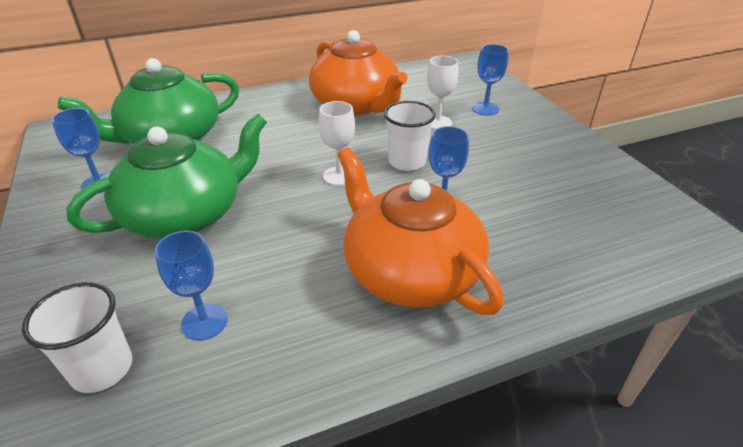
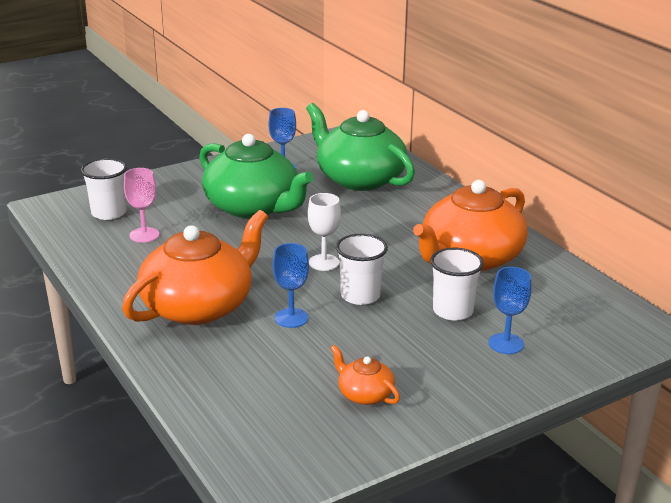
camera: 80 degrees right, 10 degrees down
blue goblet [154,231,228,340] -> pink goblet [124,168,159,243]
white goblet [427,56,458,129] -> white cup [430,248,484,321]
none -> orange teapot [330,345,400,405]

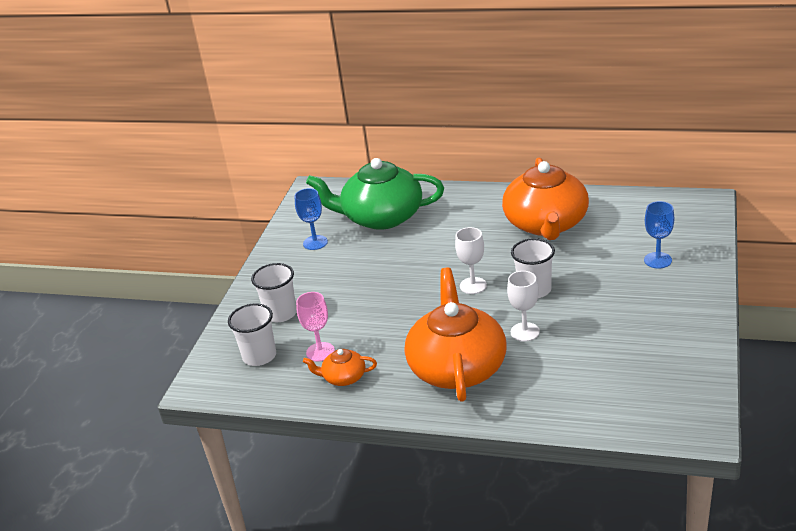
camera: 40 degrees left, 5 degrees up
green teapot [199,134,314,218] -> none
blue goblet [273,243,309,328] -> white goblet [507,271,540,342]
orange teapot [330,345,400,405] -> orange teapot moved to [303,349,377,386]
white cup [430,248,484,321] -> white cup moved to [251,263,297,322]

